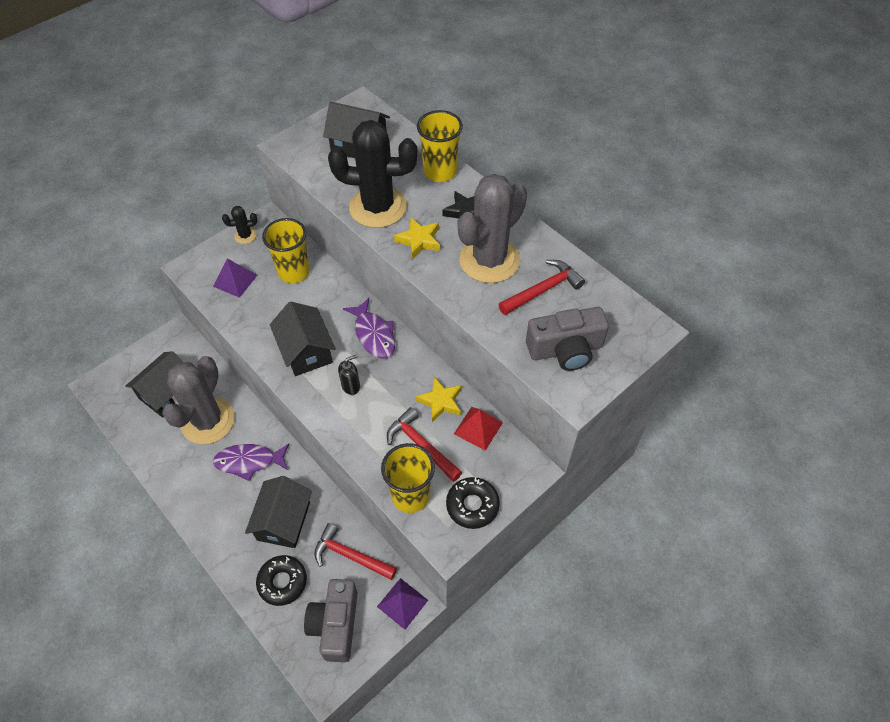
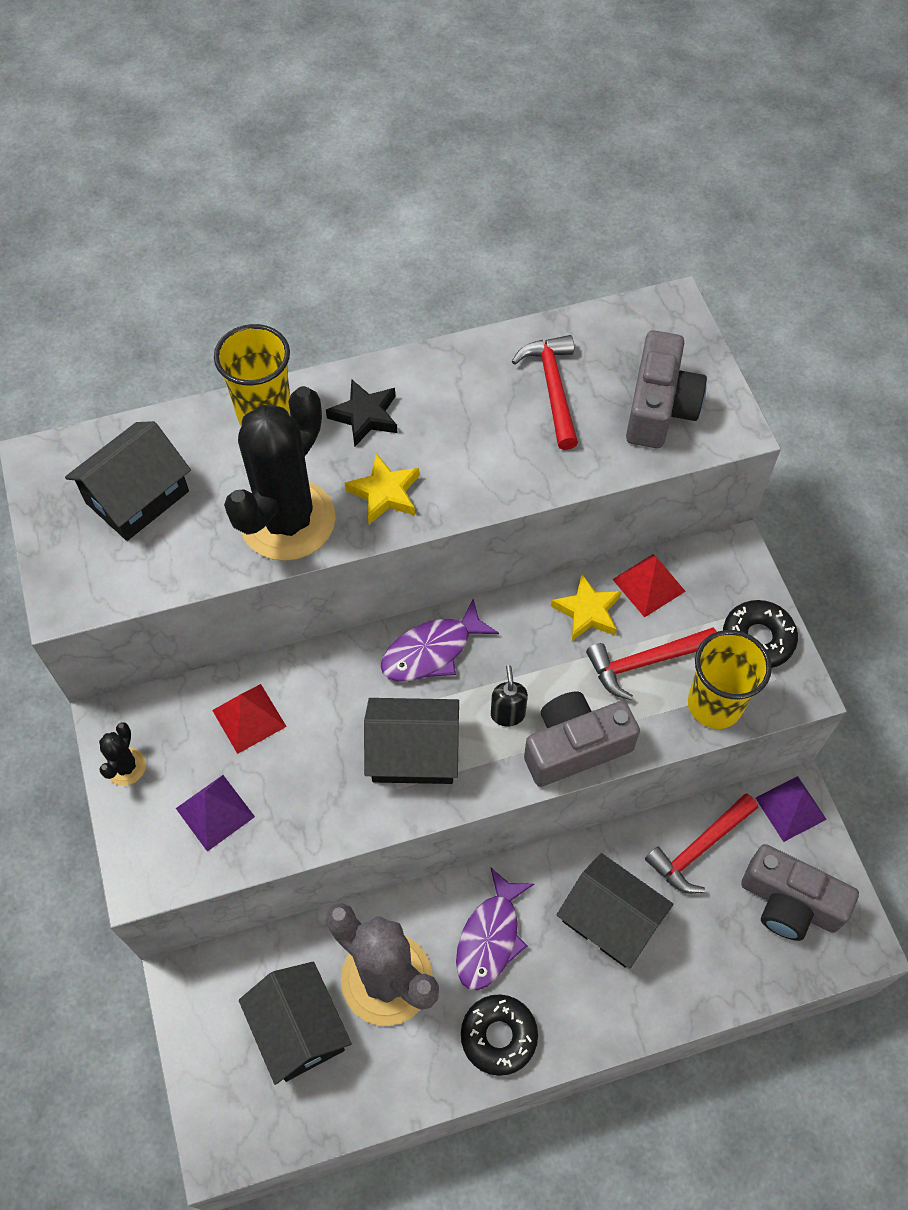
camera: 65 degrees left, 5 degrees up
black donut [256,555,307,606] -> black donut moved to [461,994,538,1076]
yellow cup [262,218,310,283] -> red pyramid [212,684,287,754]
purple fish [343,298,395,359] -> purple fish turned 150 degrees clockwise [381,599,499,682]
grey cactus [458,174,527,283] -> none
none -> grey camera [524,691,640,787]

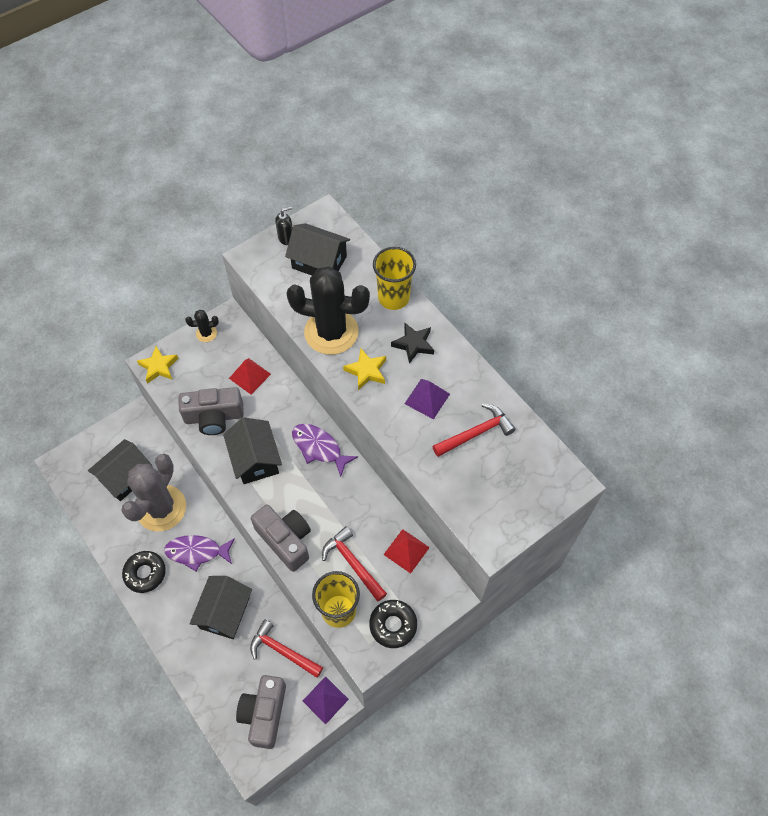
camera: 70 degrees right, 0 degrees up
purple pyramid [176,775,255,852] -> purple pyramid moved to [404,379,450,419]
black soap dispenser [491,665,528,726] -> black soap dispenser moved to [275,206,293,245]
yellow star [551,574,621,641] -> yellow star moved to [137,346,179,384]
grey camera [626,330,707,448] -> grey camera moved to [178,387,244,435]

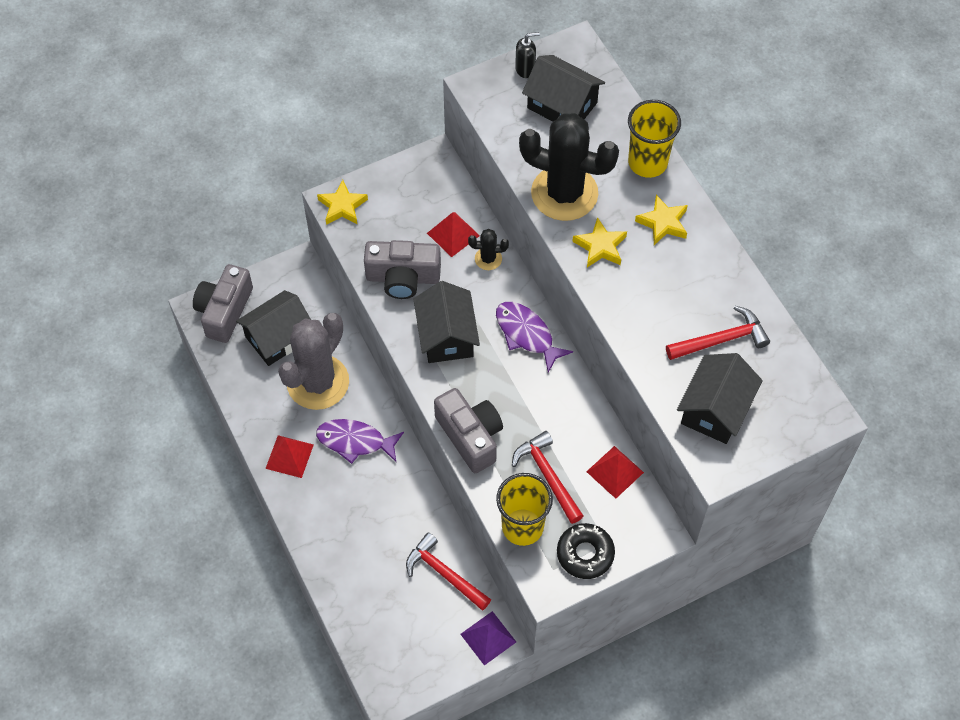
camera: 10 degrees right, 0 degrees up
black donut [122,551,166,593] -> red pyramid [265,435,314,478]
black cactus [185,310,219,342] -> black cactus moved to [468,229,509,270]
black house [190,576,252,639] -> black house moved to [677,353,763,444]
grey camera [236,675,286,749] -> grey camera moved to [193,264,253,343]
black star [391,323,434,364] -> yellow star [635,195,688,245]
purple pyramid [404,379,450,419] -> none

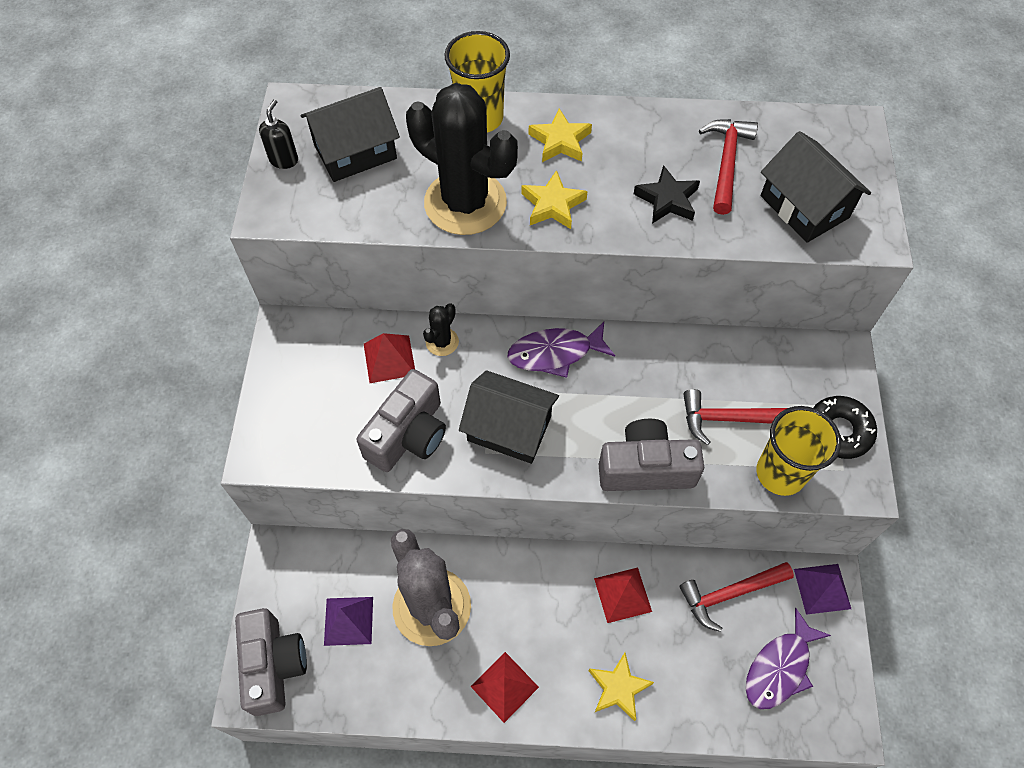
camera: 60 degrees left, 0 degrees up
grey camera [193,264,253,343] -> grey camera turned 150 degrees counterclockwise [235,608,307,716]
black house [236,290,310,366] -> purple pyramid [324,597,373,646]
purple fish [316,419,404,464] -> purple fish moved to [746,608,831,709]
yellow star [317,180,368,225] -> yellow star moved to [589,653,654,721]
black cactus [519,113,619,221] -> black cactus turned 75 degrees clockwise [406,83,518,235]
red pyramid [586,446,644,499] -> red pyramid moved to [594,568,652,623]
none -> black star [634,165,700,224]

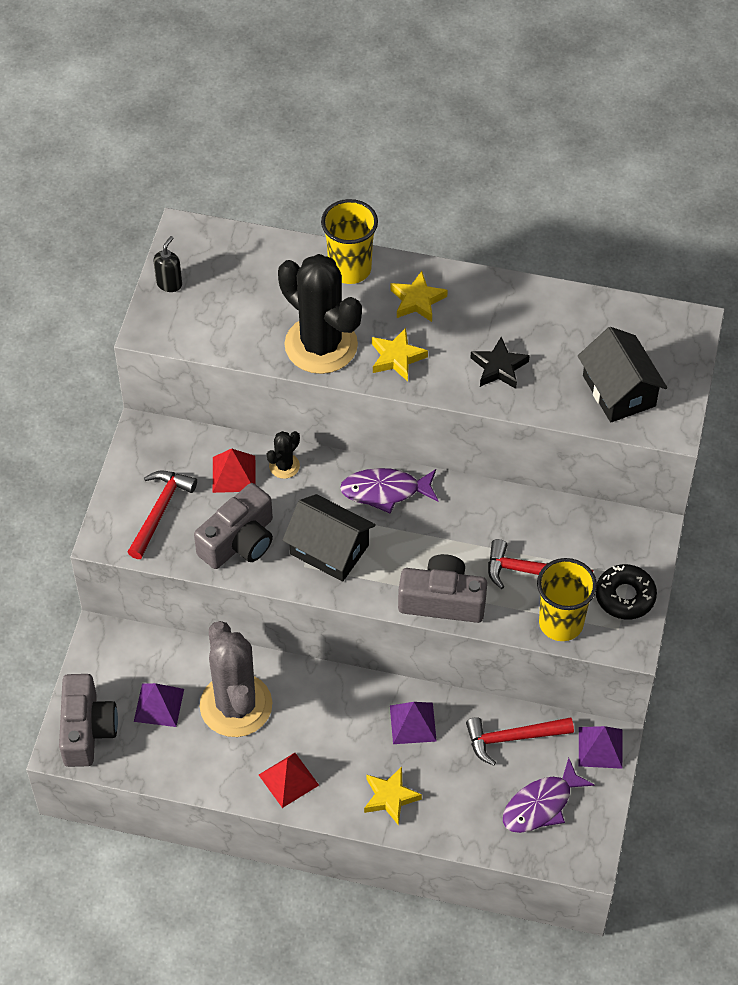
camera: 10 degrees right, 5 degrees down
black house [300,87,400,182] -> none
red pyramid [594,568,652,623] -> purple pyramid [390,702,437,744]
red hammer [699,119,758,215] -> red hammer moved to [128,471,197,559]

